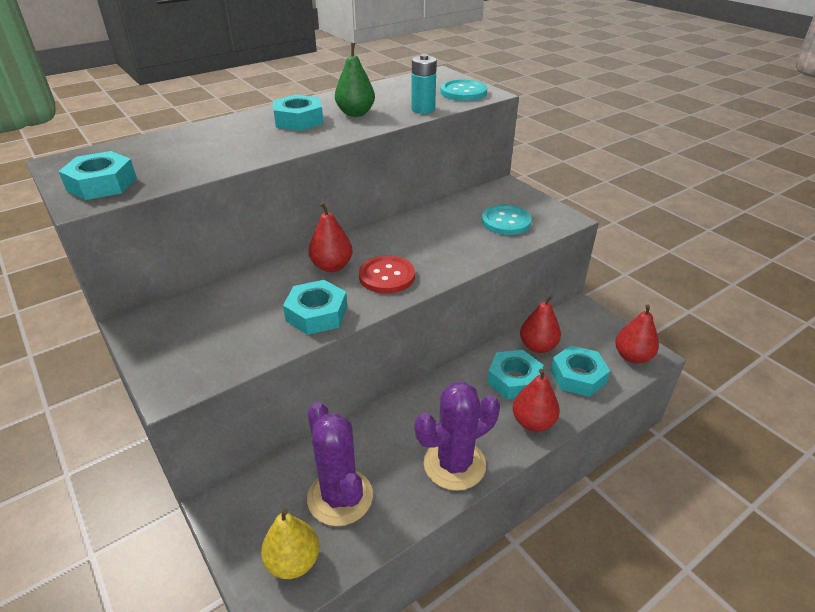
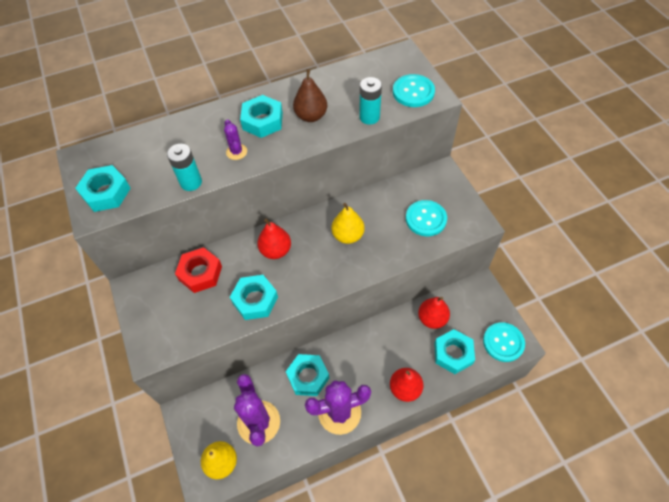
camera: 15 degrees right, 20 degrees up
green pear [335,43,375,117] -> brown pear [293,69,327,122]
red button [359,255,415,294] -> none
turquoise nut [487,350,543,400] -> turquoise nut moved to [286,354,329,396]
red pear [615,305,659,364] -> turquoise button [483,323,525,362]
none -> turquoise battery [167,144,202,191]
none -> red nut [175,247,222,293]
none -> purple cactus [224,119,247,160]
none -> yellow pear [332,203,365,244]

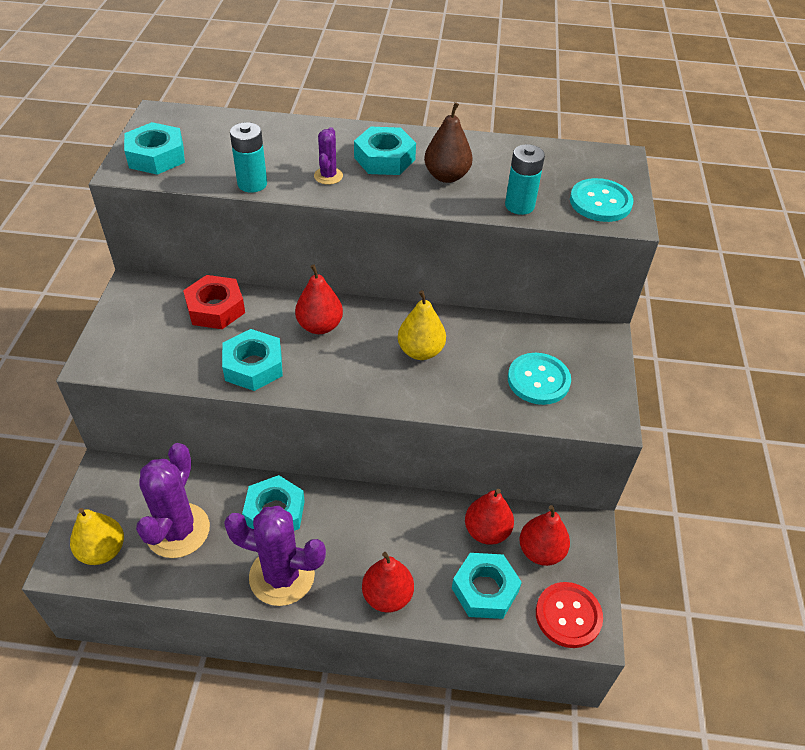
camera: 25 degrees right, 10 degrees down
turquoise button [483,323,525,362] -> red button [536,582,603,648]
none -> red pear [519,505,570,566]

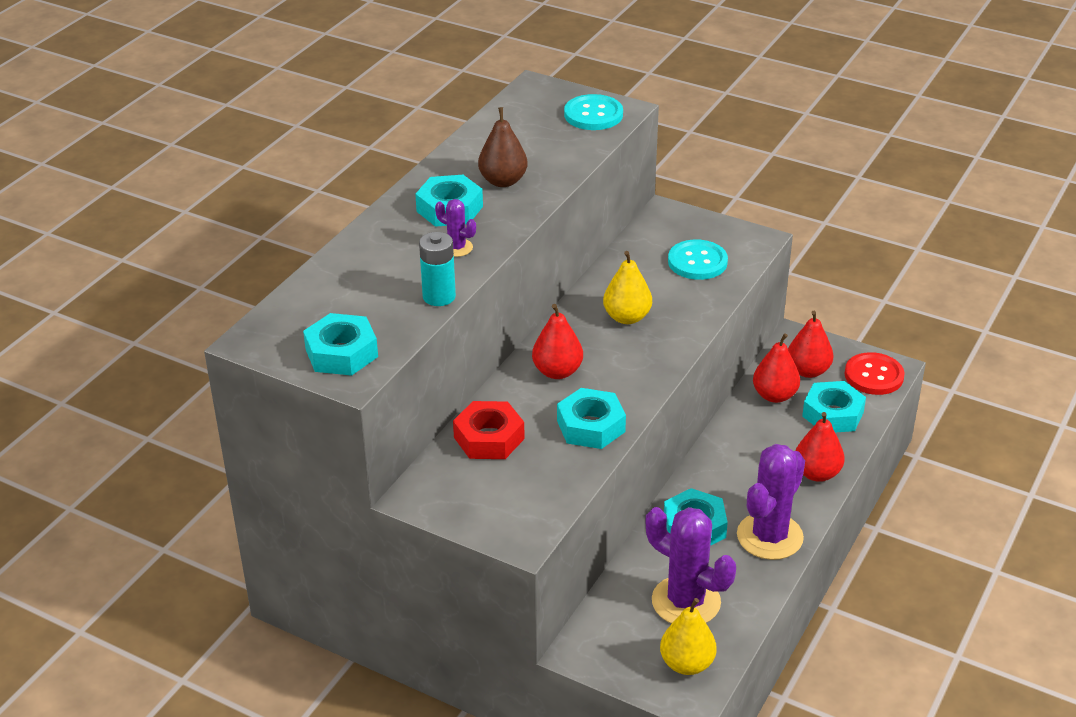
camera: 65 degrees left, 10 degrees down
turquoise battery [505,144,545,215] -> none

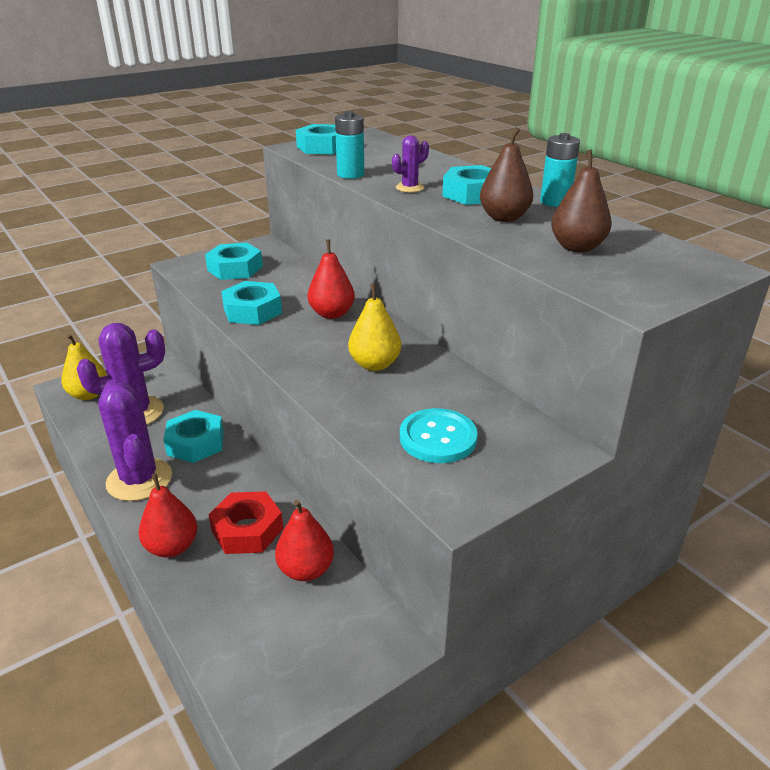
camera: 115 degrees right, 5 degrees down
red nut [453,401,525,459] -> red nut moved to [209,491,283,554]
turquoise button [564,94,623,130] -> none
red pear [788,311,834,378] -> none
turquoise nut [802,381,866,433] -> turquoise nut moved to [205,243,263,280]
red button [845,352,905,395] -> none
none -> turquoise battery [540,133,580,207]
none -> brown pear [551,149,612,252]

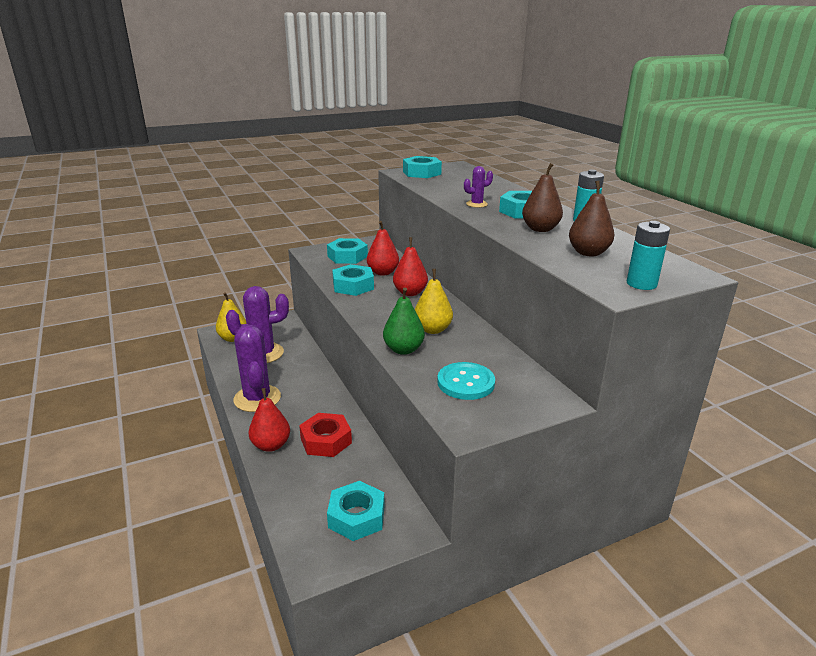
camera: 10 degrees right, 5 degrees down
turquoise nut [163,410,224,463] -> turquoise nut moved to [327,481,385,541]
red pear [275,500,334,581] -> red pear moved to [367,221,399,276]
turquoise battery [335,111,364,179] -> turquoise battery moved to [627,221,670,290]
none -> green pear [383,288,425,355]

